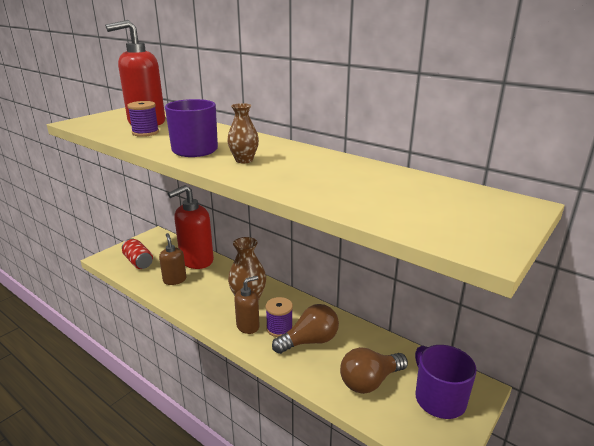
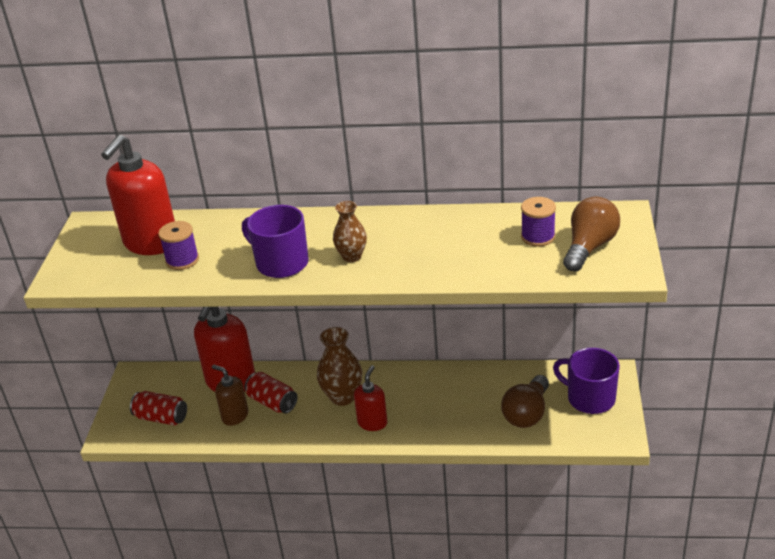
camera: 30 degrees left, 10 degrees up
brown soap dispenser [234,276,260,334] -> red soap dispenser [354,365,387,431]
purple spool [266,297,293,337] -> purple spool moved to [521,197,556,247]
brown light bulb [272,304,339,354] -> brown light bulb moved to [563,197,620,272]
none -> red can [245,372,298,414]

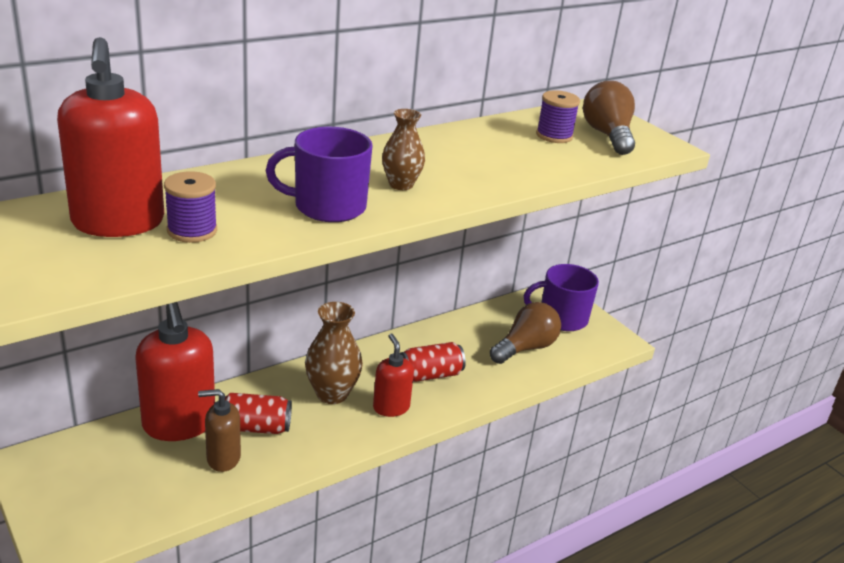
camera: 45 degrees left, 5 degrees down
red can [130,391,187,425] -> red can moved to [400,342,466,382]
brown light bulb [501,375,549,428] -> brown light bulb turned 120 degrees counterclockwise [490,302,561,364]

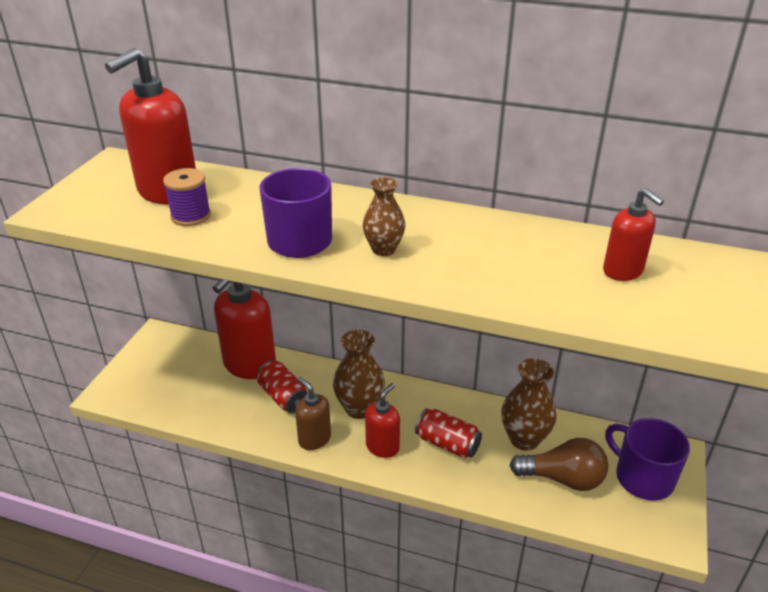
camera: 55 degrees right, 5 degrees up
brown soap dispenser [198,389,241,472] -> brown soap dispenser moved to [295,377,331,450]
purple spool [536,90,580,143] -> red soap dispenser [603,188,664,281]
brown light bulb [583,81,635,155] -> none
none -> brown vase [501,358,557,451]

